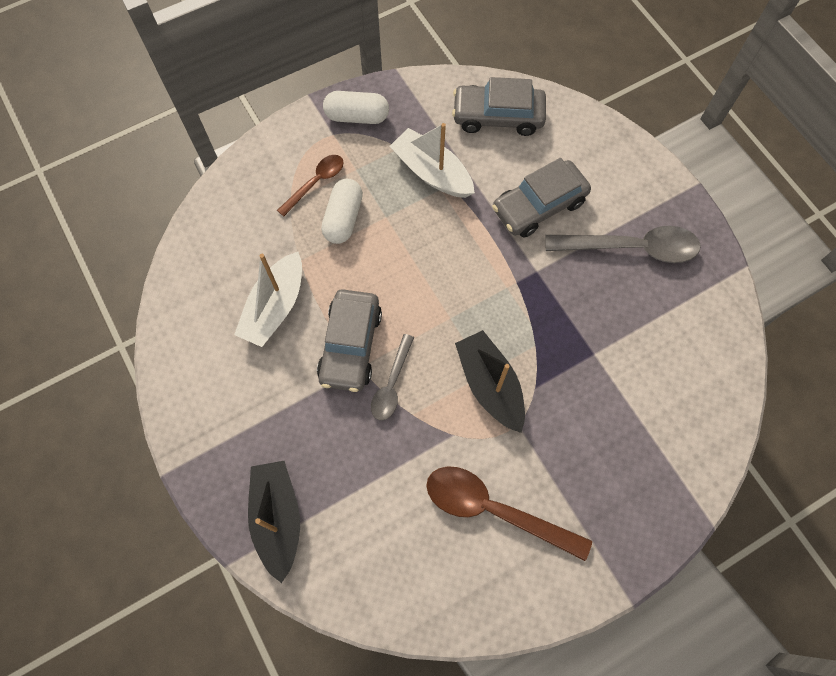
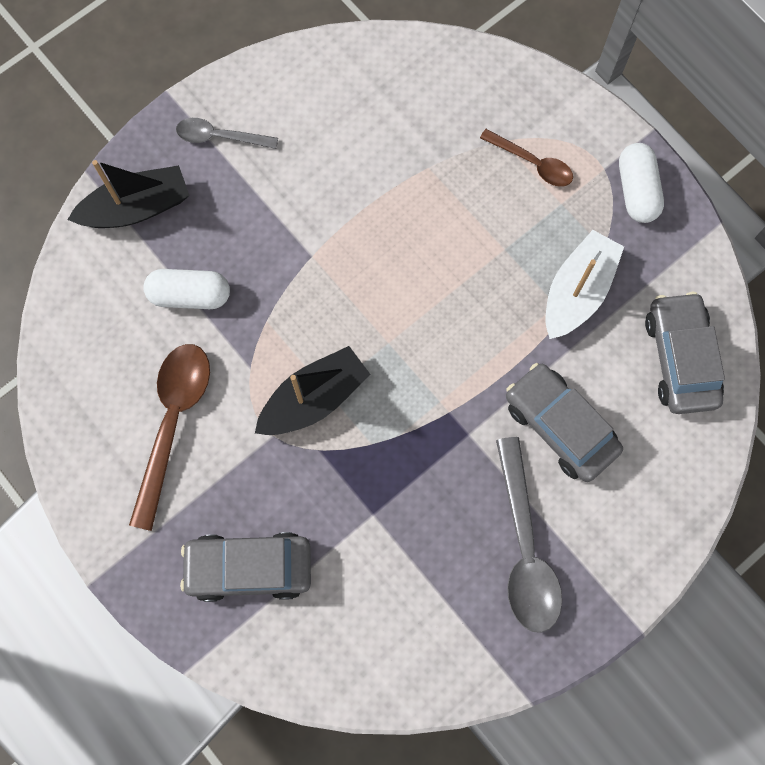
camera: 80 degrees right, 5 degrees up
white boat [234,252,302,347] -> none
grey car [317,289,382,392] -> grey car moved to [180,532,311,602]
white capsule [321,179,363,244] -> white capsule moved to [144,269,230,309]
grey spoon [371,334,414,421] -> grey spoon moved to [176,118,278,149]

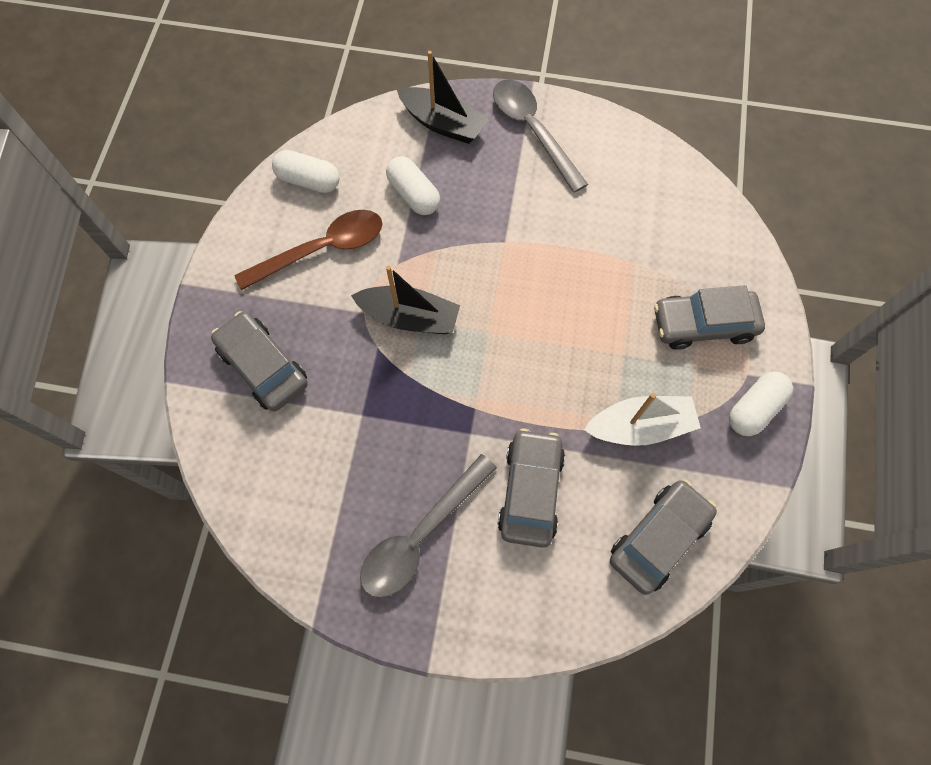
camera: 50 degrees right, 5 degrees down
grey spoon [176,118,278,149] -> grey spoon [493,79,588,193], size x1.72
brown spoon [480,129,573,187] -> grey car [654,285,765,350]
none -> white capsule [272,150,339,193]

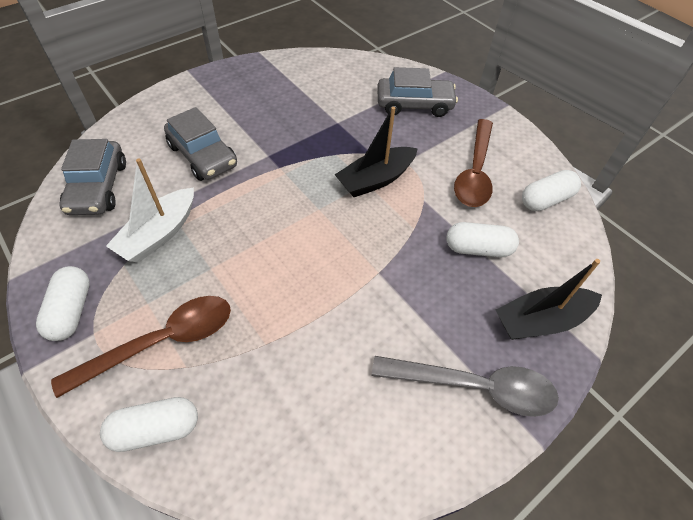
camera: 130 degrees right, 15 degrees down
grey spoon [360,454,497,598] -> none
grey car [654,285,765,350] -> brown spoon [51,296,231,398]
none -> white capsule [100,397,198,452]

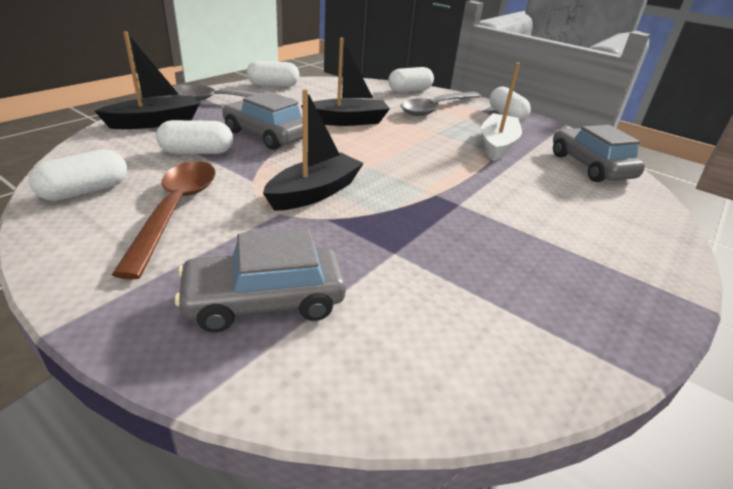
camera: 165 degrees right, 20 degrees down
brown spoon [51,296,231,398] -> grey spoon [401,92,481,116]
grey car [164,107,237,181] -> grey car moved to [222,91,303,150]
none -> white capsule [247,61,299,87]
none -> black boat [301,38,390,126]

